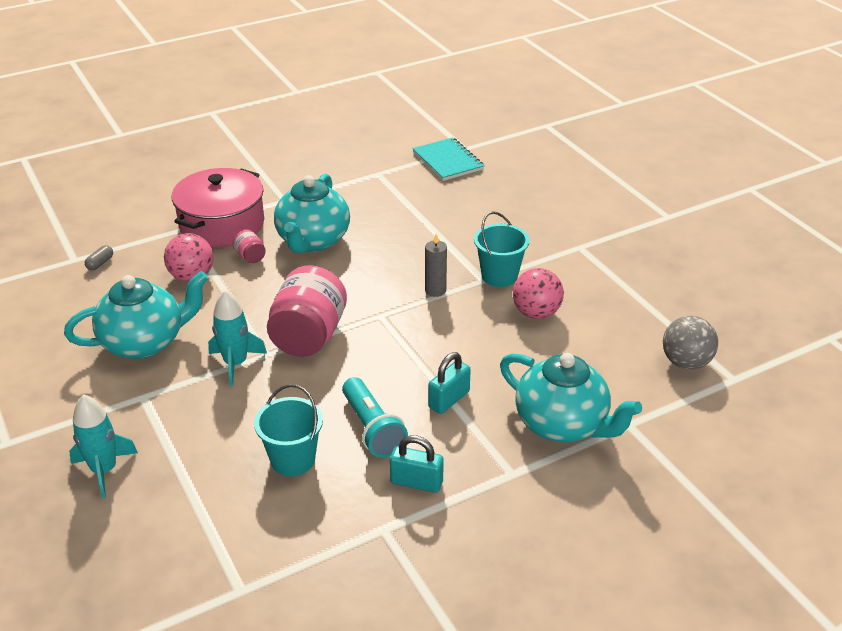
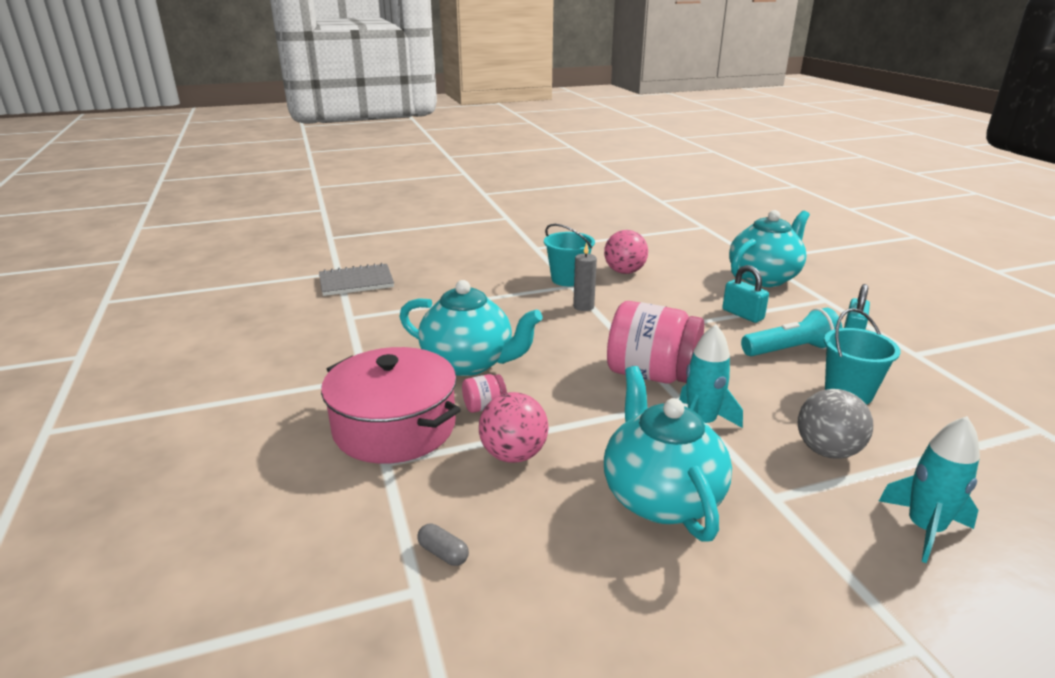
camera: 80 degrees left, 10 degrees down
turquoise notebook [413,137,484,181] -> grey notebook [319,263,394,296]
grey ball [663,316,718,370] -> grey ball moved to [798,389,873,459]

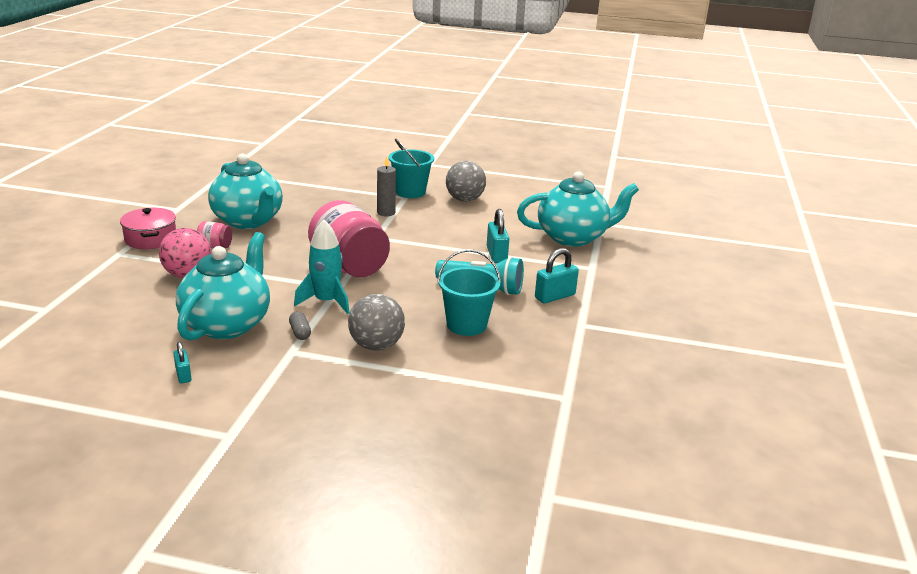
camera: 30 degrees right, 0 degrees up
grey notebook [319,263,394,296] -> none
pink pot [321,347,461,464] -> pink pot [120,208,176,249], size x0.57
grey capsule [418,523,469,566] -> grey capsule moved to [289,311,311,340]
pink ball [604,230,648,274] -> grey ball [446,161,486,202]
turquoise rocket [879,416,980,563] -> none
none -> turquoise padlock [173,342,191,383]

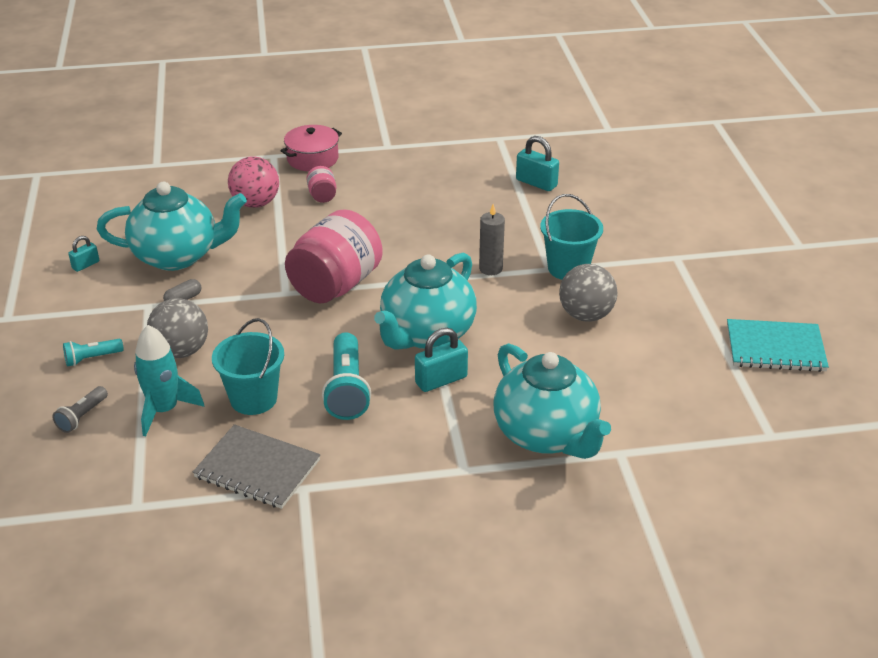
camera: 70 degrees right, 10 degrees up
turquoise teapot [208,154,283,229] -> turquoise teapot moved to [374,253,477,349]
turquoise rocket [294,220,350,314] -> turquoise rocket moved to [134,325,204,437]
turquoise padlock [535,248,579,303] -> turquoise padlock moved to [516,136,559,191]
none -> grey flashlight [52,386,108,433]
none -> turquoise flashlight [63,339,124,366]
none -> grey notebook [193,424,320,509]
none -> turquoise notebook [727,319,829,372]

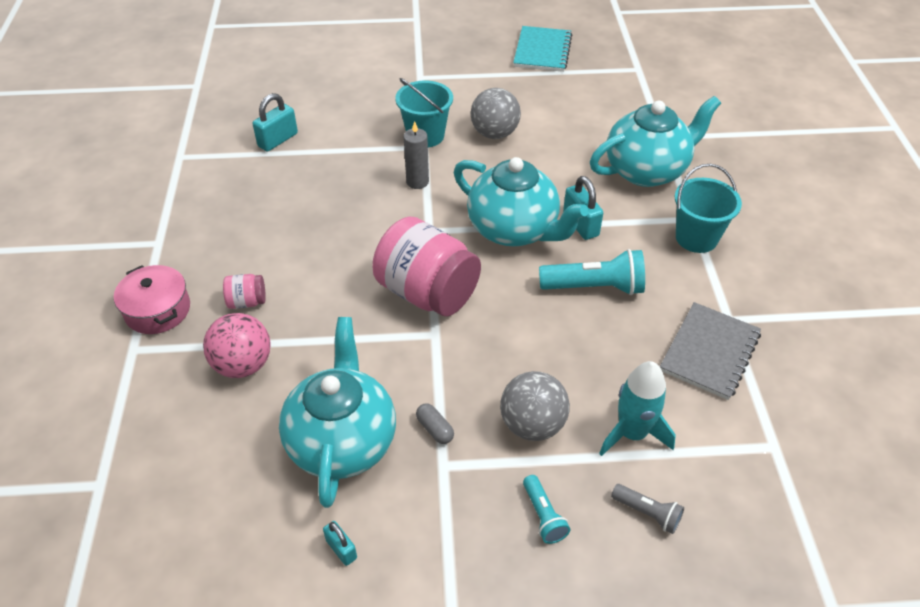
camera: 85 degrees left, 10 degrees up
turquoise bucket [212,318,284,415] -> turquoise bucket moved to [675,164,742,253]

